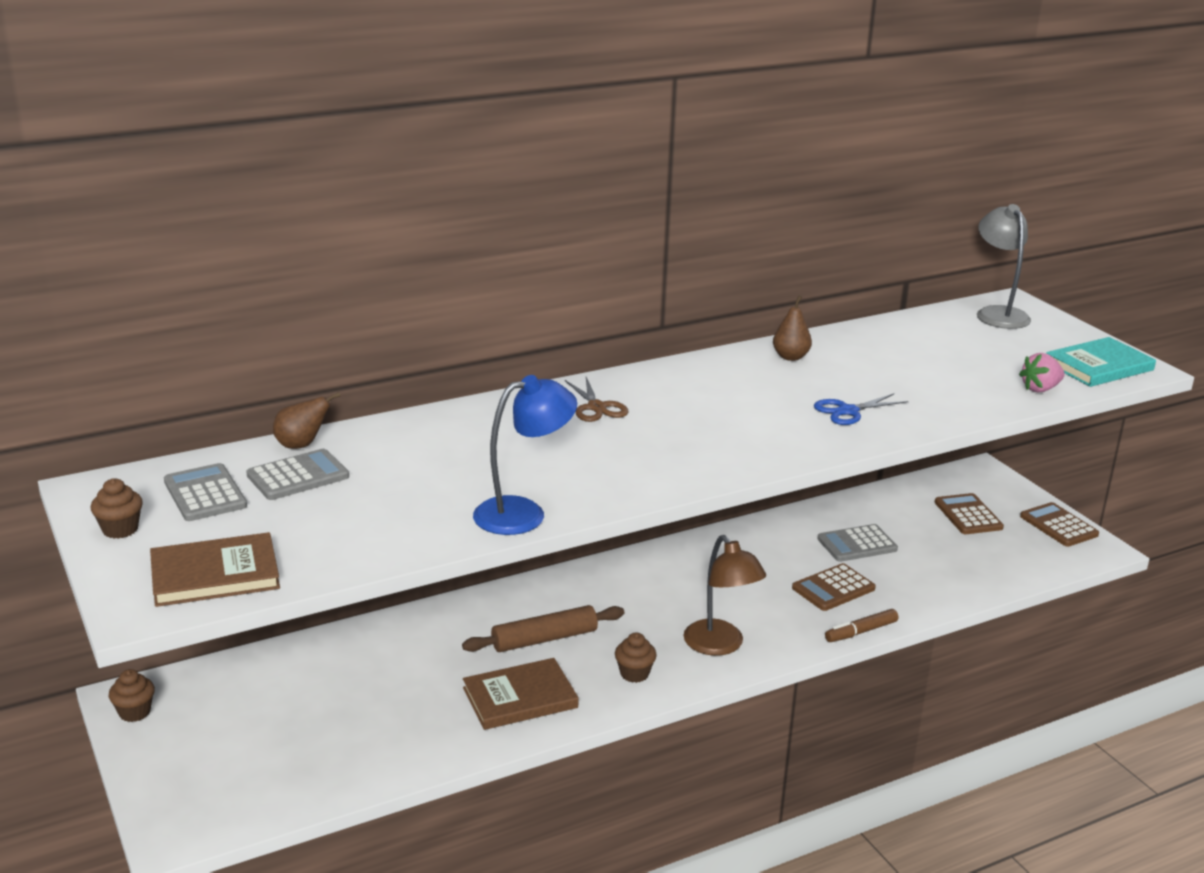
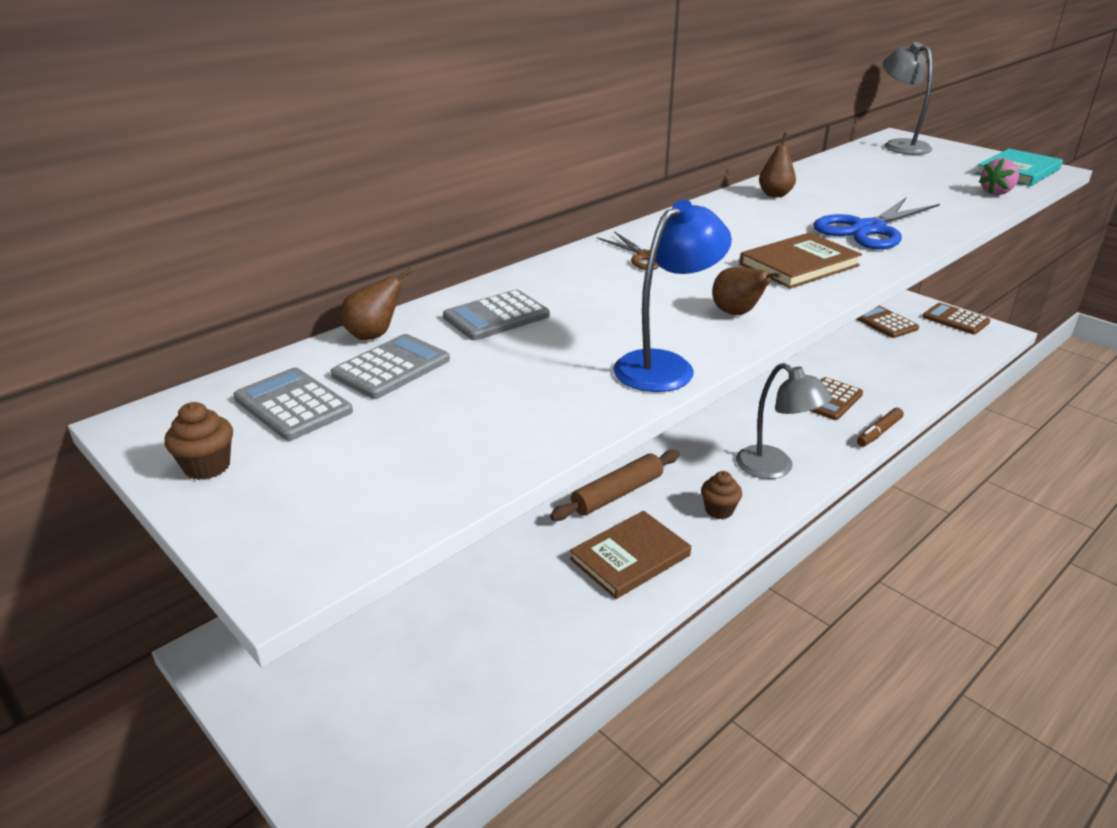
camera: 15 degrees left, 5 degrees up
brown cupcake [109,669,155,722] -> none
brown book [150,532,280,607] -> brown book moved to [739,232,862,289]
brown lamp [683,535,766,656] -> grey lamp [736,363,832,479]
blue scissors [814,393,908,425] -> blue scissors [813,198,940,249], size x1.73
grey calculator [818,524,898,562] -> grey calculator moved to [443,289,550,340]
none -> brown pear [712,267,782,315]

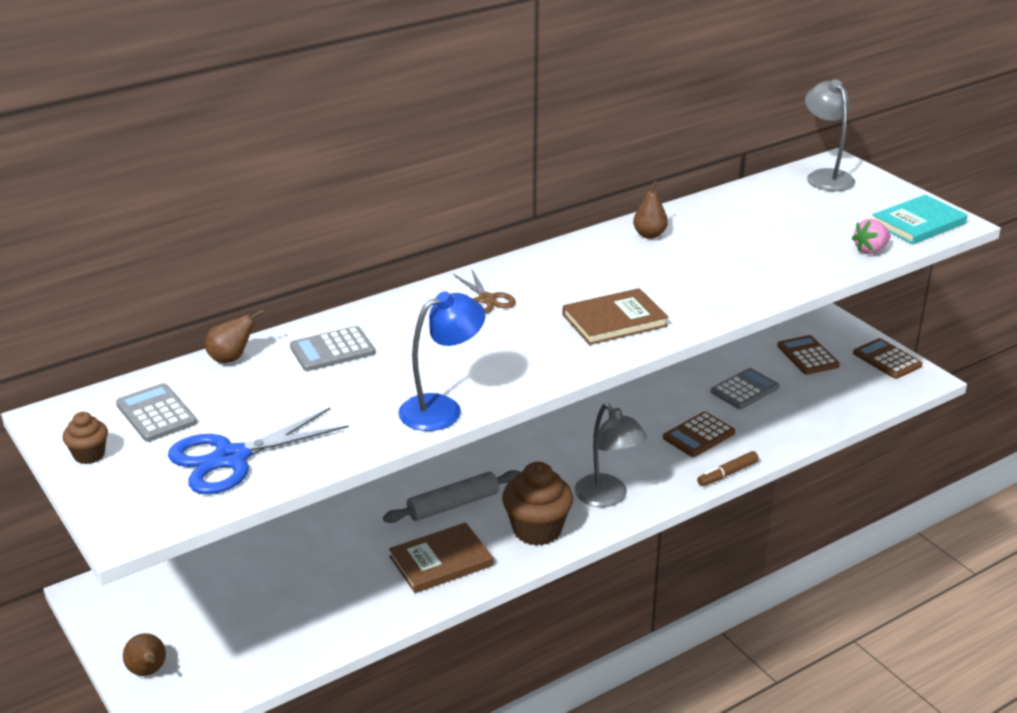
camera: 10 degrees right, 0 degrees up
grey calculator [331,334,450,399] -> grey calculator moved to [711,368,780,410]
brown rolling pin [550,450,679,521] -> grey rolling pin [383,470,520,523]
brown cupcake [701,471,742,519] -> brown cupcake [502,462,573,546], size x1.92
brown pear [712,267,782,315] -> brown pear moved to [123,633,166,676]
blue scissors [813,198,940,249] -> blue scissors moved to [168,408,349,494]

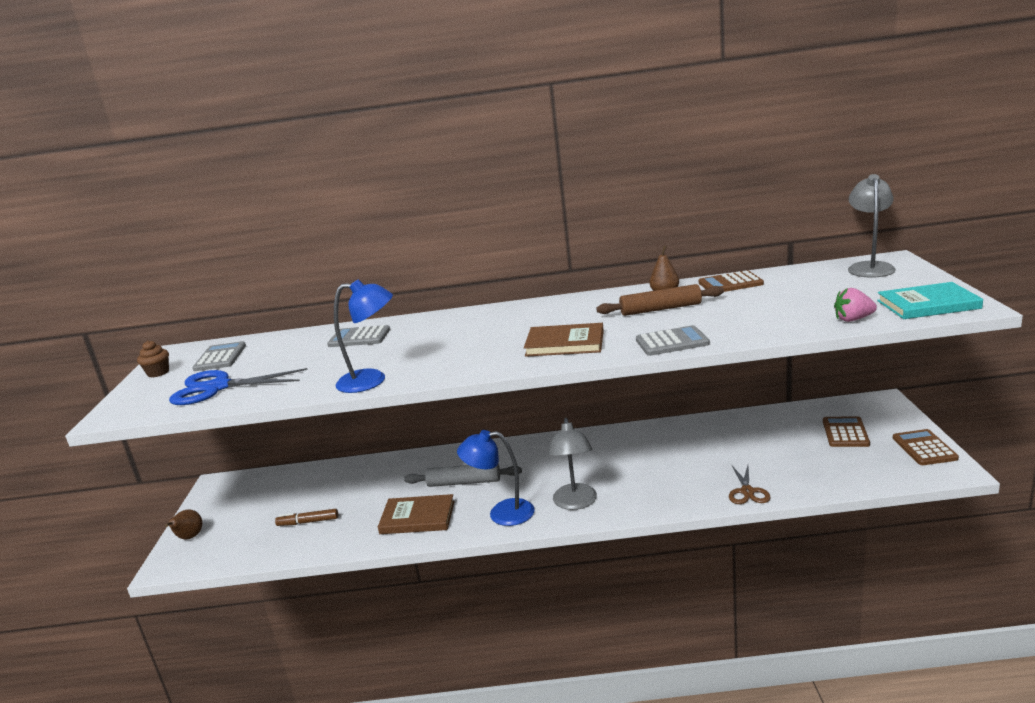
camera: 35 degrees right, 10 degrees down
brown pear [205,310,264,363] -> none
brown scissors [453,270,516,314] -> brown scissors moved to [729,466,771,504]
brown cupcake [502,462,573,546] -> blue lamp [457,430,535,526]
brown calculator [663,412,735,457] -> brown calculator moved to [699,270,764,292]
brown marker [697,451,759,486] -> brown marker moved to [275,509,338,526]
grey calculator [711,368,780,410] -> grey calculator moved to [636,325,710,356]
none -> brown rolling pin [596,284,724,316]

